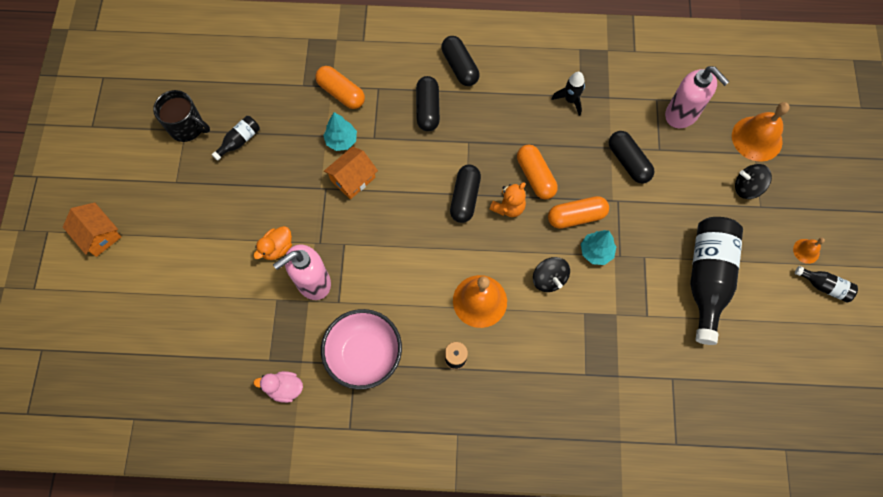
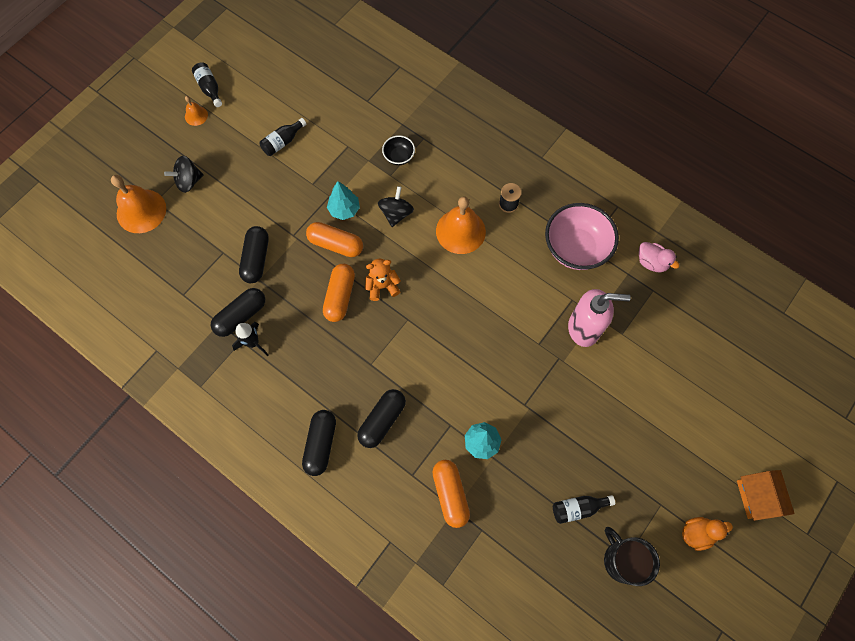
camera: 145 degrees left, 0 degrees up
orange duck [253,226,292,260] -> orange duck moved to [682,517,733,551]
orange house [324,146,378,199] -> none
black capsule [450,165,481,223] -> black capsule moved to [211,288,265,337]
pink soap dispenser [665,66,730,128] -> none
black bottle [690,217,743,345] -> black bottle [259,118,306,156], size x0.46
black spinning top [735,164,772,199] -> black spinning top turned 105 degrees clockwise [164,156,203,193]
none -> black bowl [382,135,415,165]

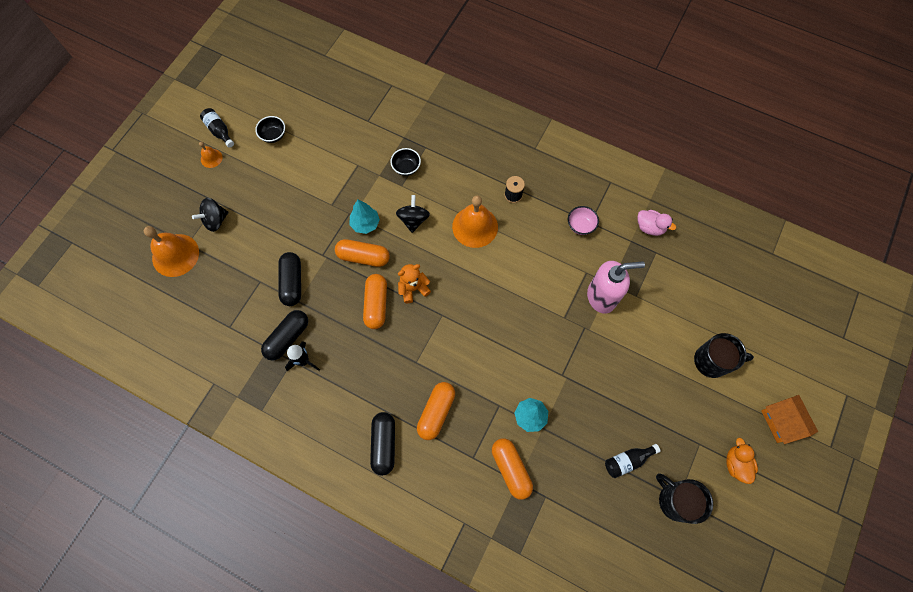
camera: 10 degrees left, 0 degrees up
black bottle [259,118,306,156] -> none
black capsule [357,389,406,448] -> orange capsule [417,382,455,440]
pink bowl [545,203,619,270] -> pink bowl [568,206,599,235], size x0.48
orange duck [682,517,733,551] -> orange duck turned 75 degrees counterclockwise [726,438,758,484]
none -> black bowl [255,116,285,143]
none -> black mug [694,333,754,378]

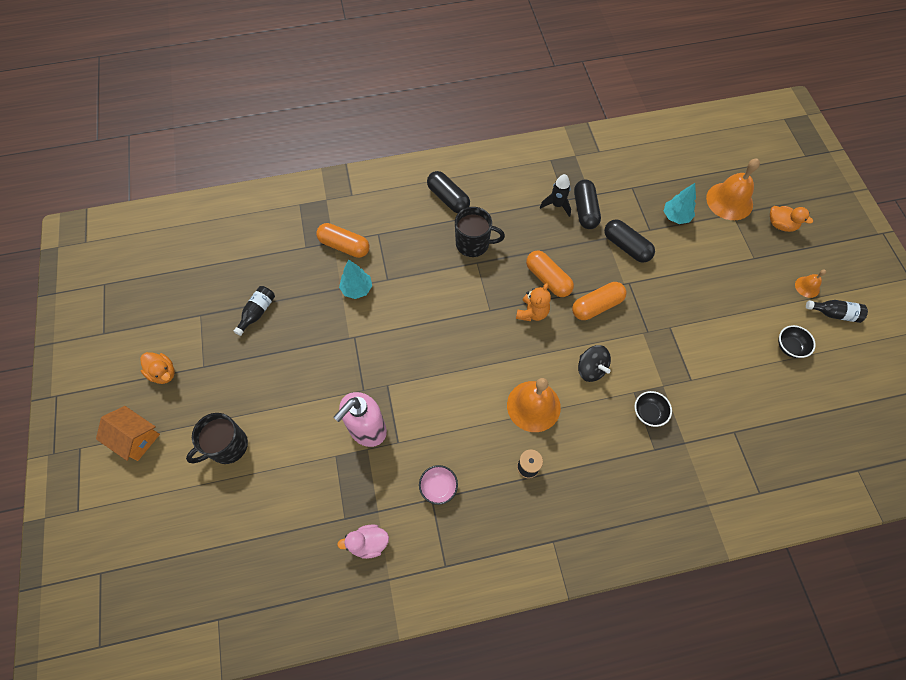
camera: 140 degrees right, 5 degrees down
black spinning top [192,198,228,232] -> none
turquoise tree [349,200,380,234] -> turquoise tree moved to [664,183,696,224]
orange capsule [417,382,455,440] -> none
black mug [656,473,713,524] -> black mug moved to [455,207,505,257]
none -> orange duck [770,206,813,232]

